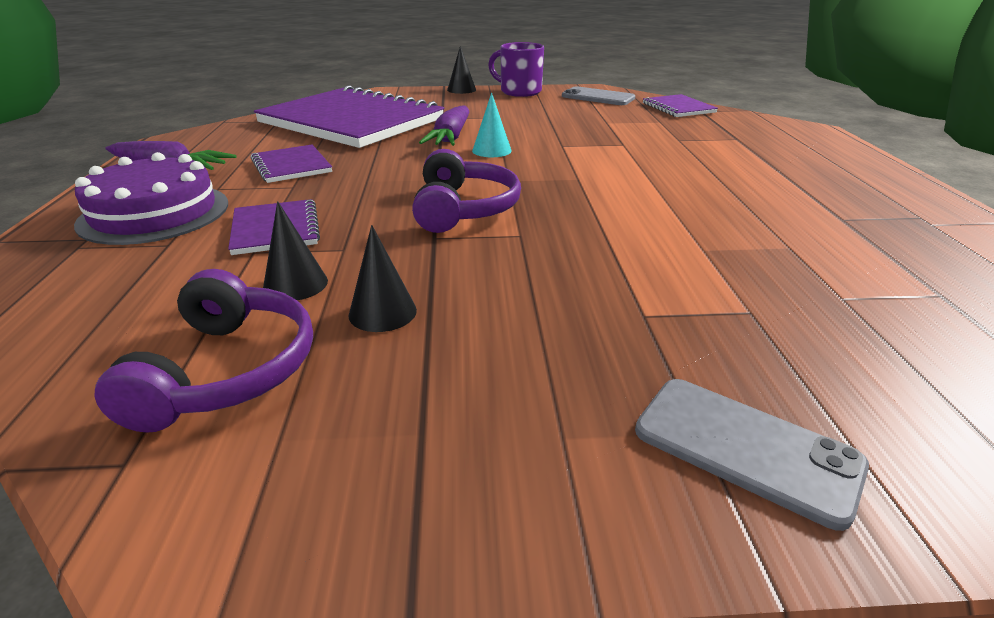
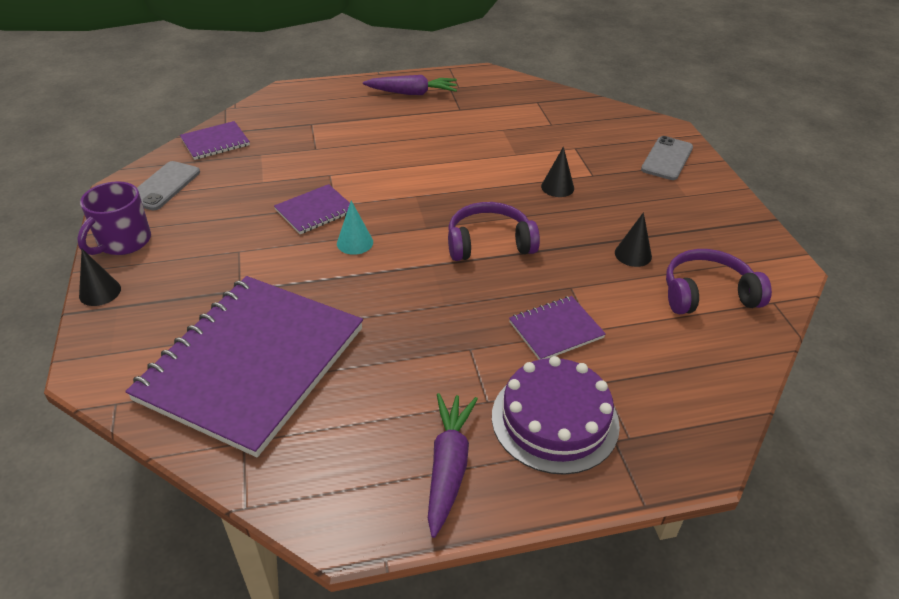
camera: 100 degrees left, 10 degrees up
purple notebook [250,145,332,183] -> purple notebook moved to [274,184,350,234]
black cone [263,201,328,300] -> black cone moved to [541,146,574,197]
purple carrot [419,105,469,146] -> purple carrot moved to [363,75,457,95]

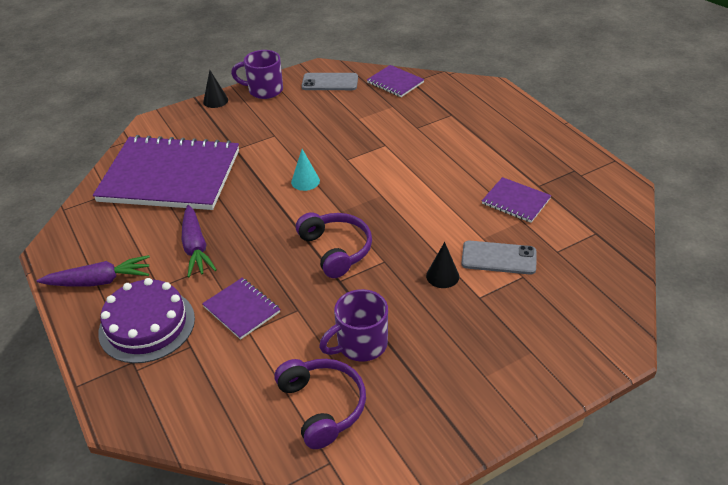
camera: 75 degrees right, 0 degrees up
purple notebook [274,184,350,234] -> purple notebook moved to [482,177,551,223]
purple carrot [363,75,457,95] -> purple carrot moved to [181,205,217,278]
black cone [615,212,652,267] -> purple mug [319,289,388,362]
grey phone [641,136,693,180] -> grey phone moved to [461,241,536,274]

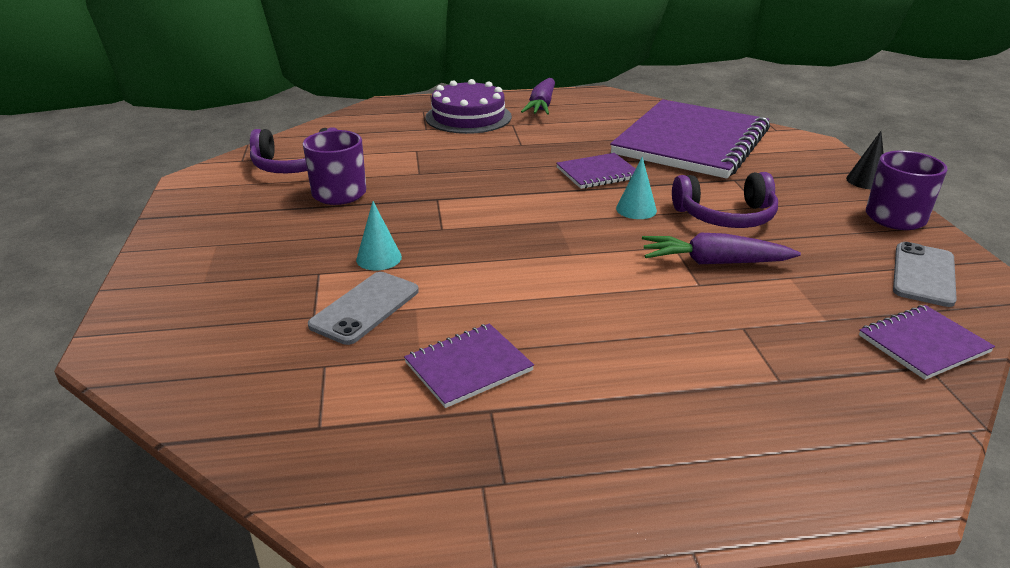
camera: 110 degrees right, 10 degrees down
purple carrot [181,205,217,278] -> purple carrot moved to [642,233,801,264]
purple notebook [202,278,280,340] -> purple notebook moved to [556,153,636,189]
purple headphones [296,212,372,278] -> purple headphones moved to [672,172,778,228]
black cone [426,242,459,288] -> turquoise cone [356,201,402,270]

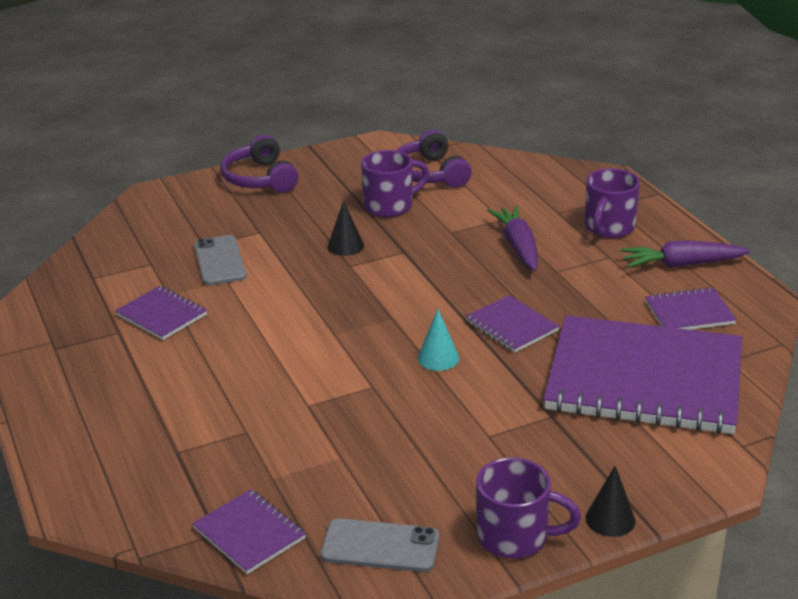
camera: 75 degrees right, 0 degrees up
grey phone [308,272,419,345] -> grey phone turned 60 degrees clockwise [194,235,247,285]
turquoise cone [356,201,402,270] -> none
purple cake [425,79,512,134] -> purple mug [585,168,640,238]
purple carrot [642,233,801,264] -> purple carrot moved to [487,206,538,271]
purple headphones [672,172,778,228] -> purple headphones moved to [221,135,299,192]
none -> black cone [328,200,364,256]
none -> purple notebook [645,287,737,330]

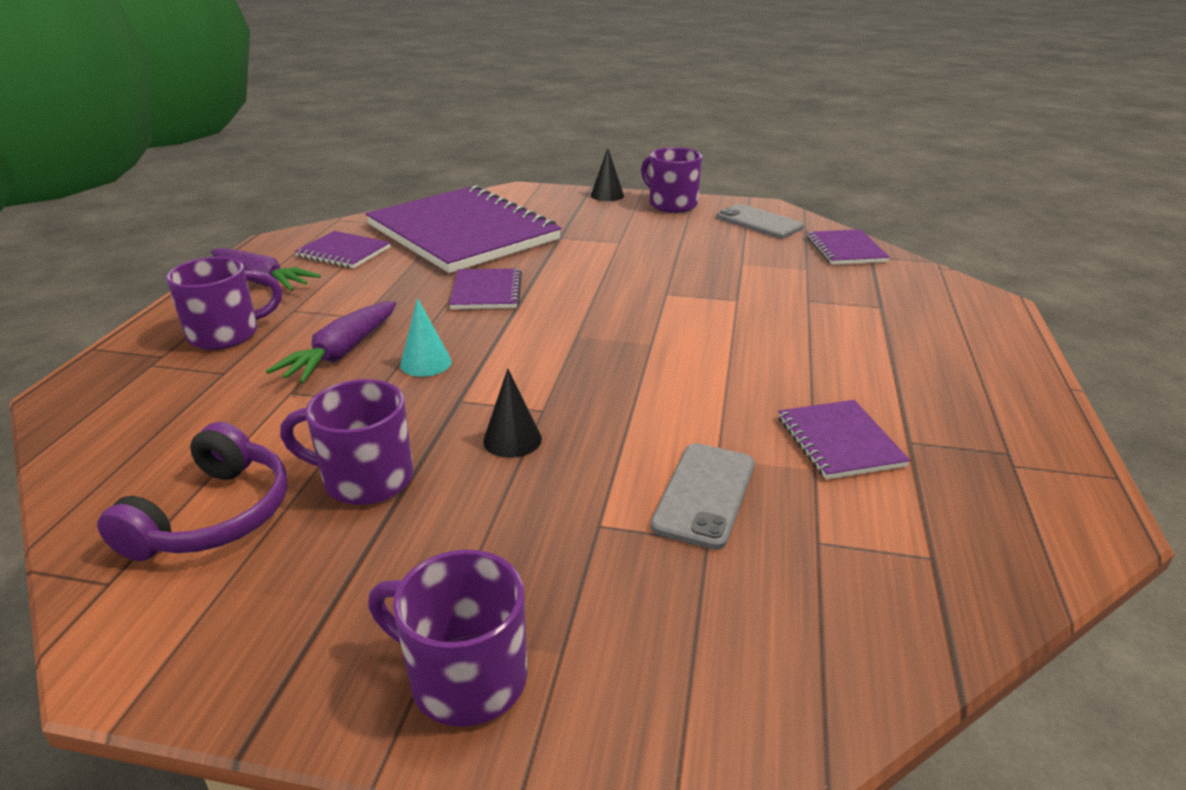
camera: 145 degrees left, 0 degrees up
purple headphones [221,135,299,192] -> purple mug [368,549,528,727]
turquoise cone [417,309,459,371] -> turquoise cone moved to [400,298,452,377]

